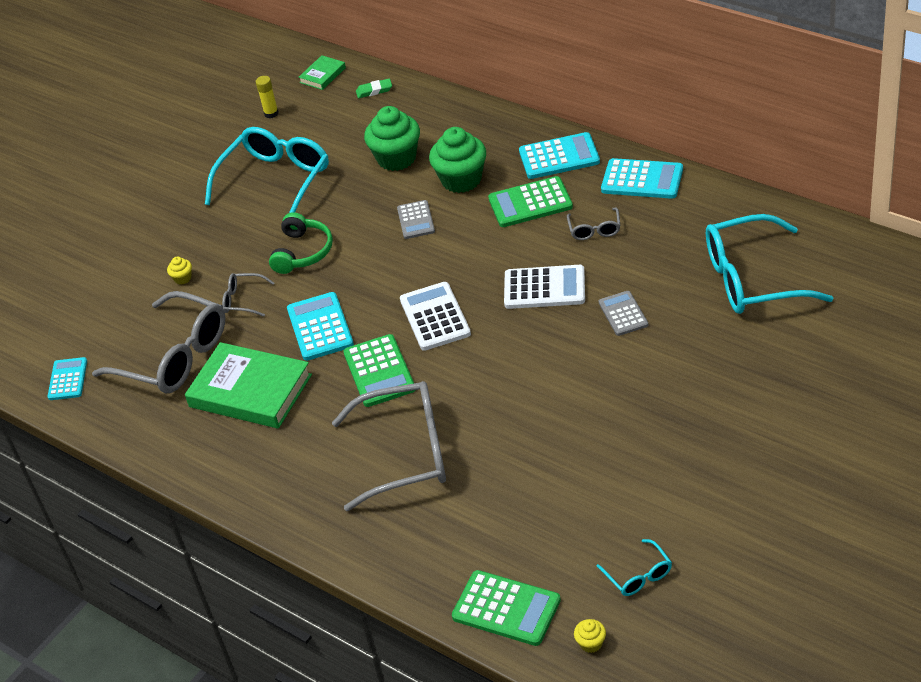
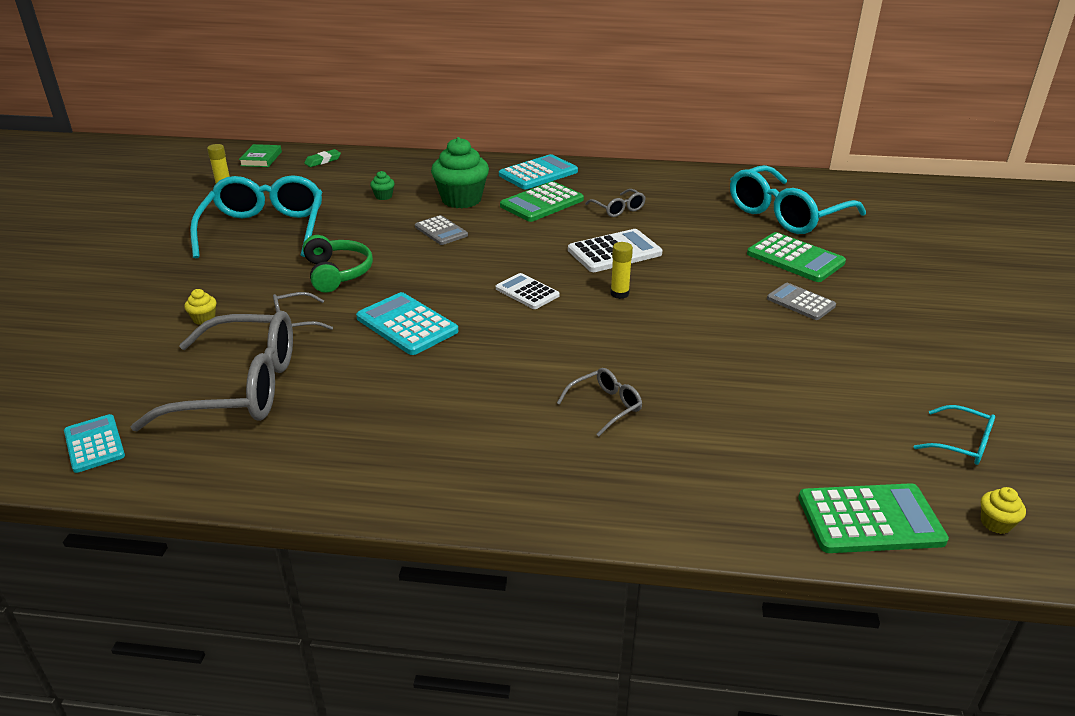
camera: 35 degrees left, 10 degrees down
green book [185,342,312,429] -> none
grey glasses [332,381,446,511] -> grey glasses [557,368,642,436], size x0.45
green calculator [343,334,415,407] -> green calculator moved to [747,232,846,282]
green cupcake [364,106,420,171] -> green cupcake [370,171,395,200], size x0.42
white calculator [400,282,471,351] -> white calculator [496,273,560,309], size x0.65
grey calculator [599,291,648,336] -> grey calculator moved to [767,283,836,320]
turquoise calculator [601,158,683,199] -> none
none -> yellow glue stick [610,242,633,299]

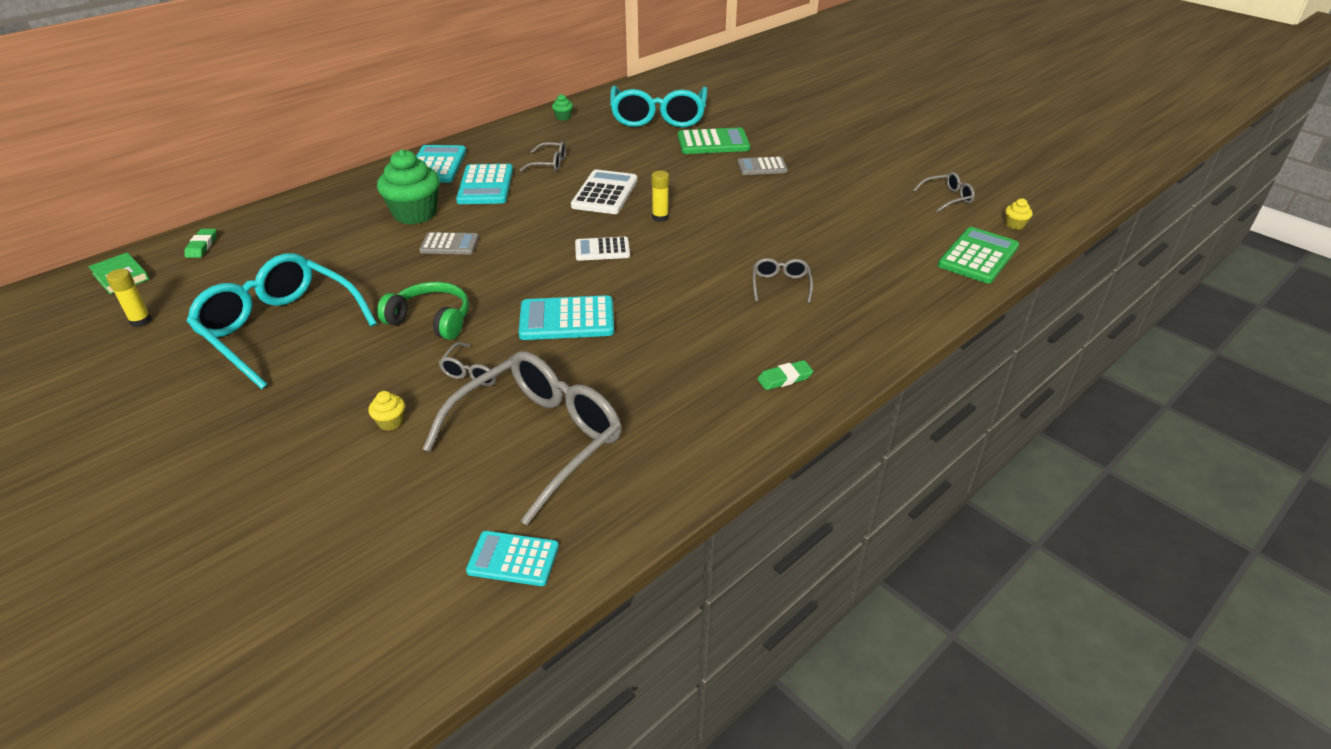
camera: 50 degrees left, 5 degrees up
green cupcake [370,171,395,200] -> green cupcake moved to [552,94,573,121]
green calculator [500,181,584,222] -> turquoise calculator [456,164,513,204]
turquoise glasses [914,405,995,465] -> grey glasses [913,172,975,212]
none -> green eraser [757,360,813,390]

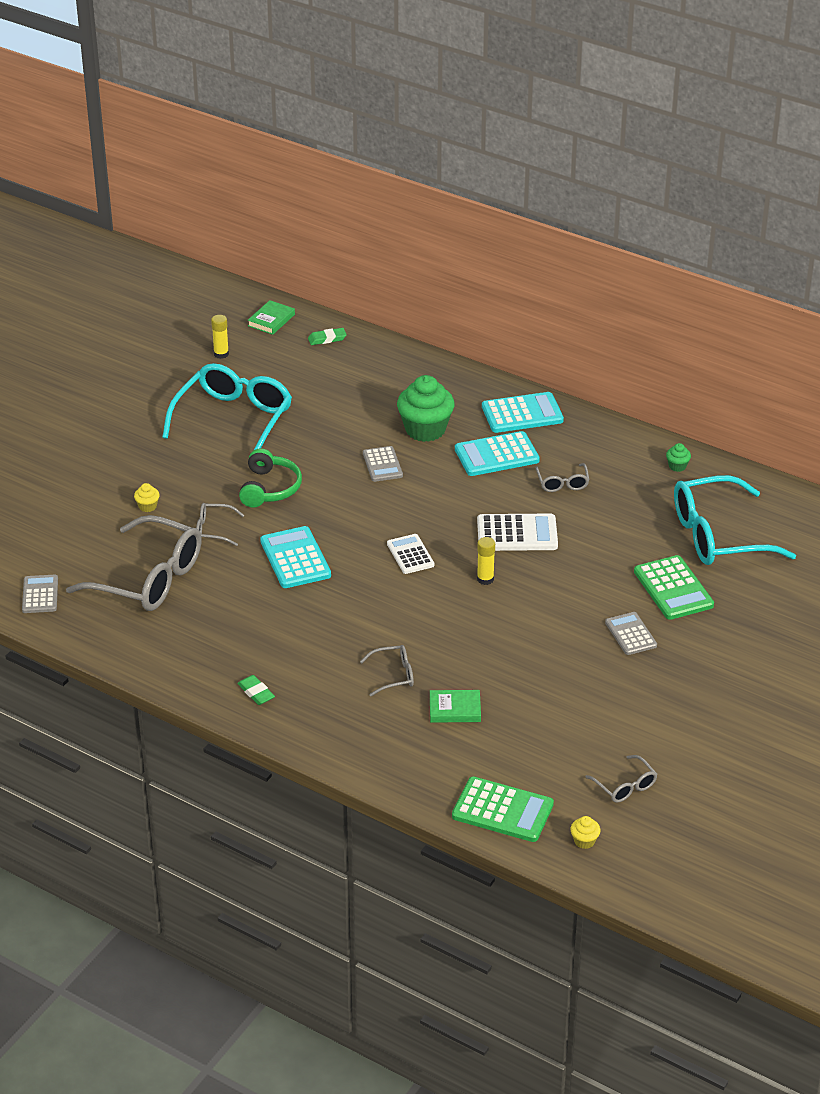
camera: 75 degrees right, 0 degrees up
turquoise calculator [466,531,559,586] -> grey calculator [22,574,58,613]
none -> green book [430,690,481,723]

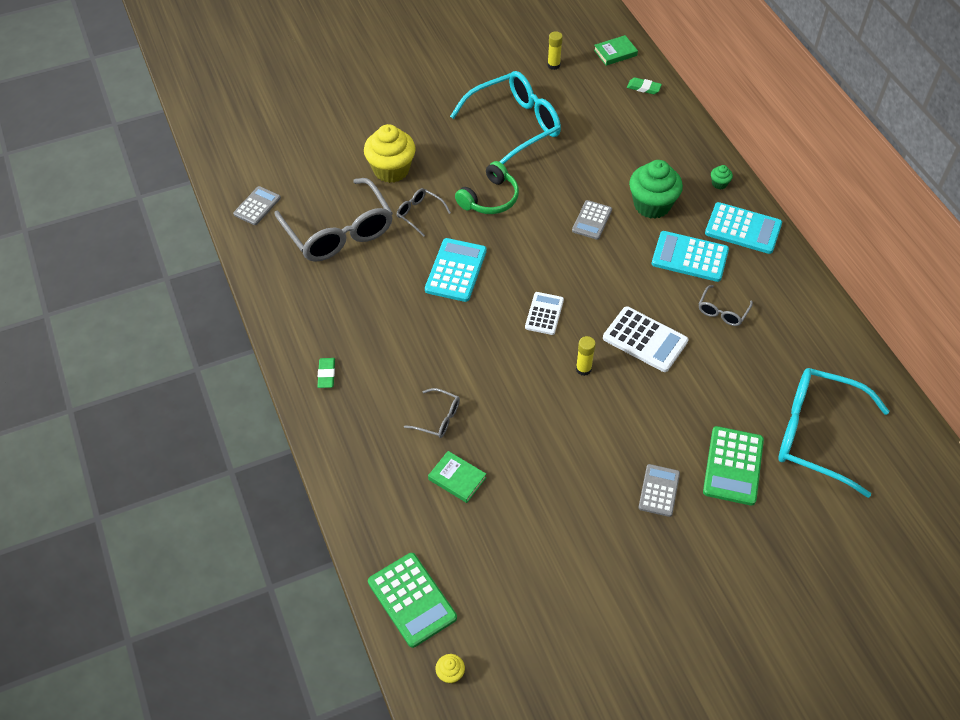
camera: 35 degrees right, 15 degrees up
yellow cupcake [134,483,160,512] -> yellow cupcake [364,124,416,183], size x2.36
grey glasses [585,755,657,803] -> none
green cupcake [666,443,691,472] -> green cupcake moved to [711,165,733,189]

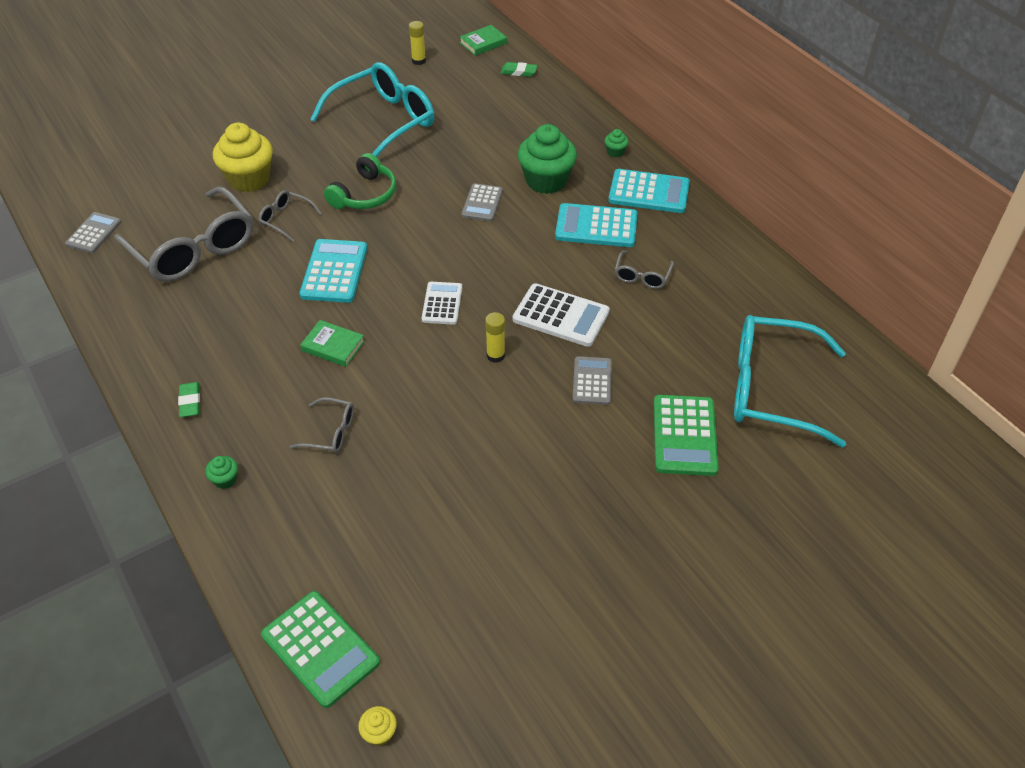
camera: 10 degrees left, 5 degrees down
green book [428,451,486,503] -> green book moved to [300,320,365,367]
grey calculator [638,464,680,517] -> grey calculator moved to [573,356,612,405]
none -> green cupcake [205,456,238,489]

